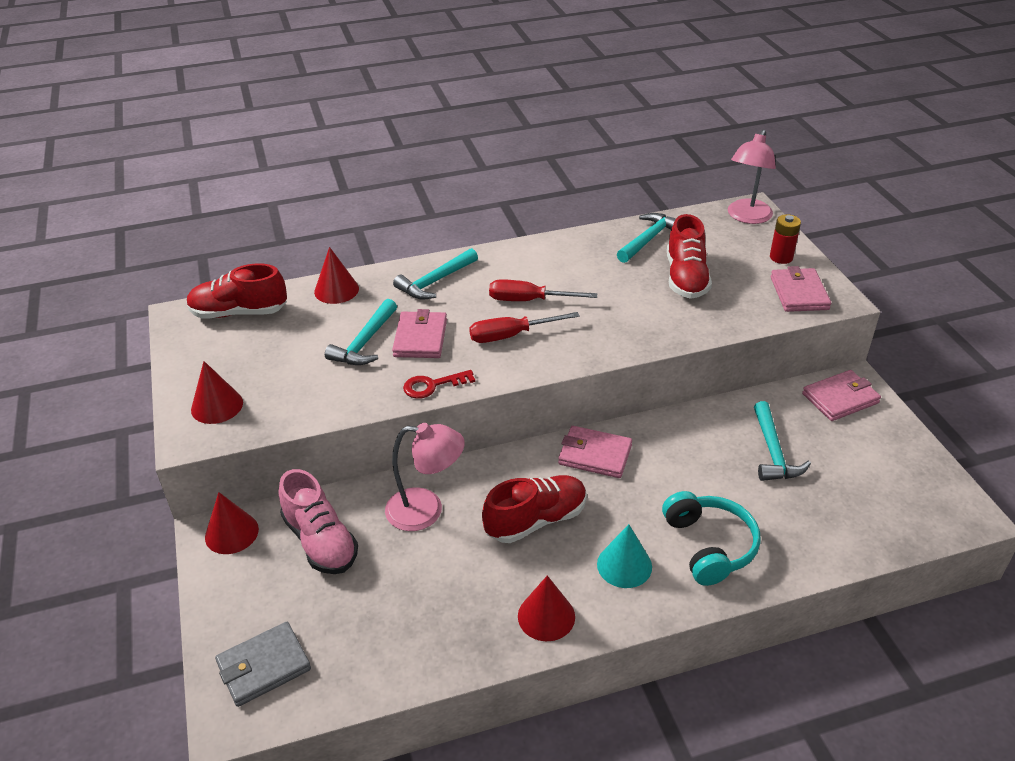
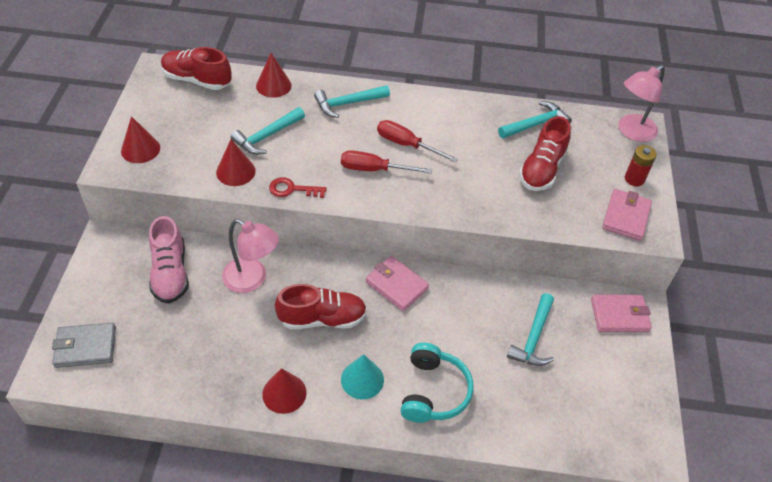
camera: 20 degrees right, 10 degrees up
red cone [205,492,259,554] -> red cone moved to [216,140,255,186]
pink wallet [392,309,447,358] -> none

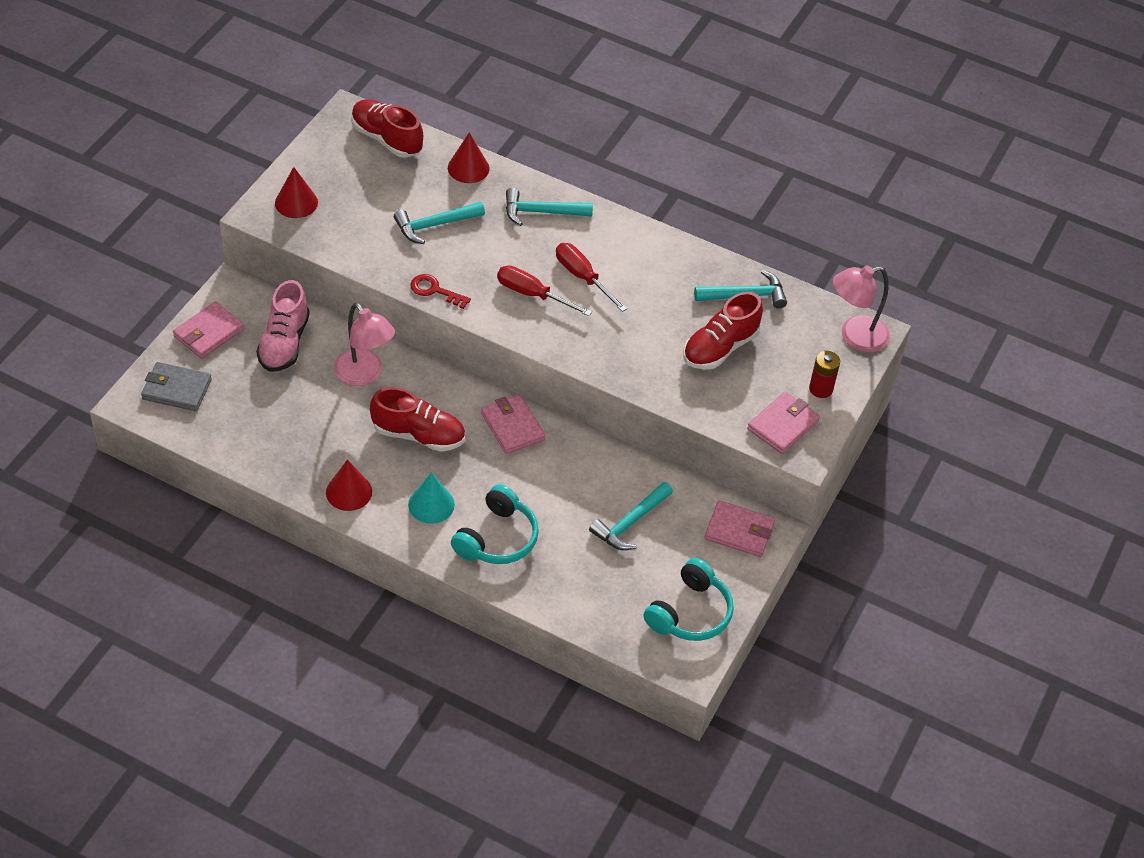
camera: 20 degrees right, 0 degrees up
red cone [216,140,255,186] -> none
none -> pink wallet [173,302,244,359]
none -> turquoise headphones [644,558,734,641]

